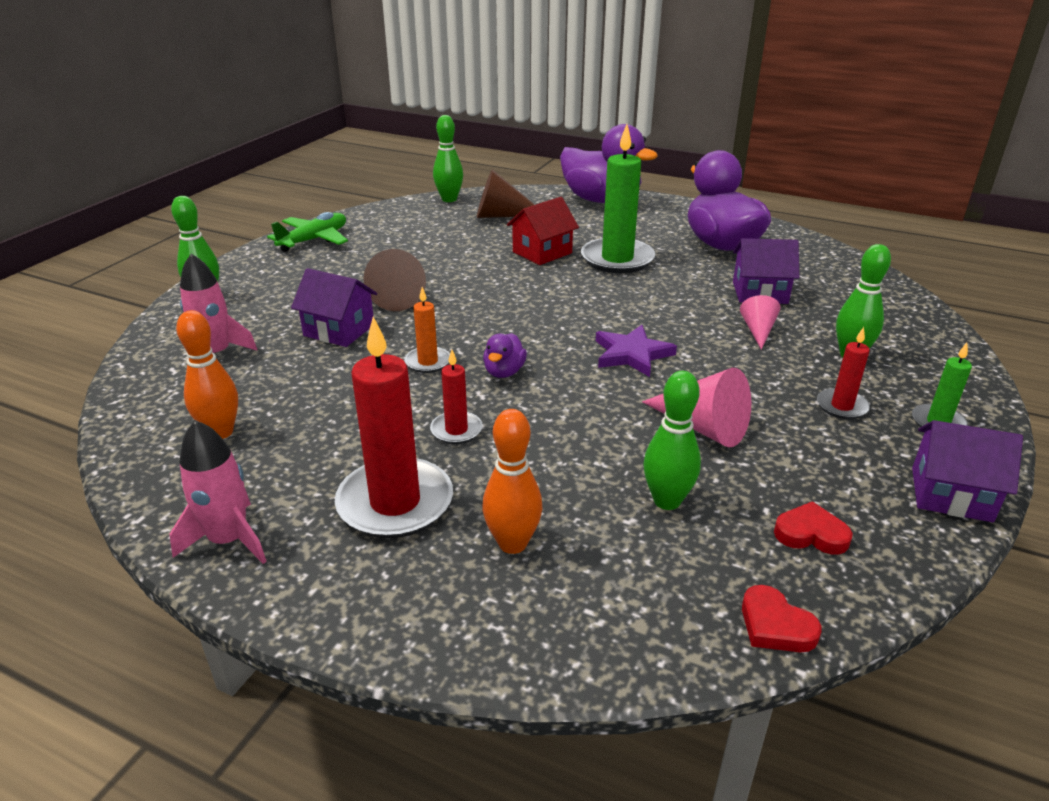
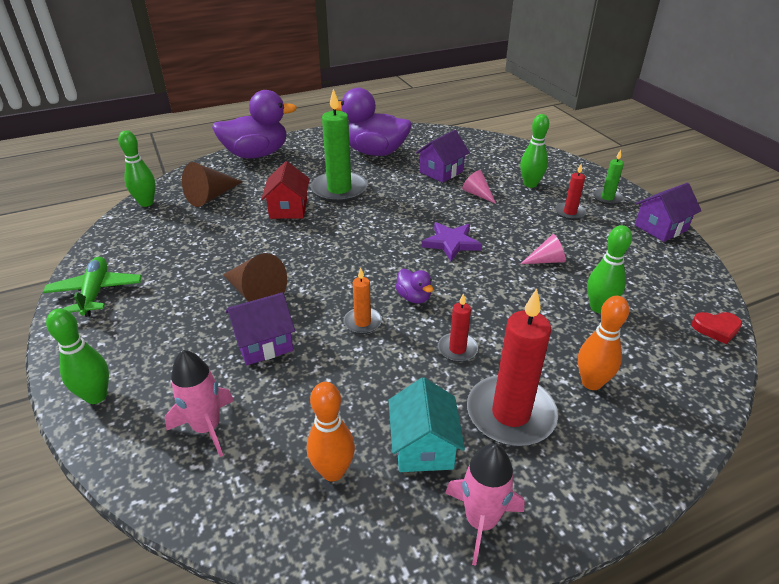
camera: 50 degrees left, 5 degrees up
pink cone [642,368,751,447] -> pink cone [520,234,566,264], size x0.61
red heart [774,501,853,555] -> none
none -> turquoise house [388,377,465,472]

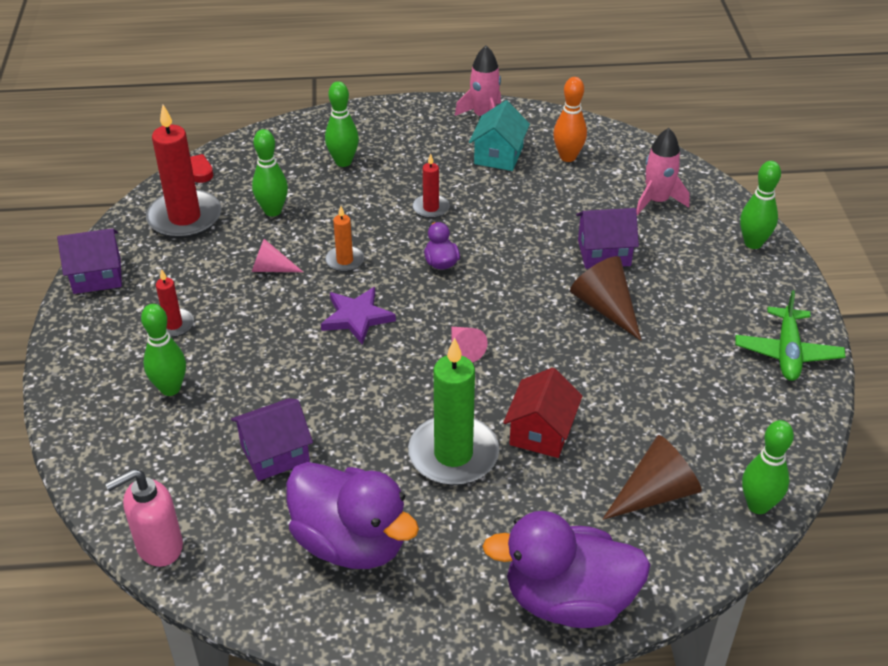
camera: 160 degrees left, 5 degrees up
orange candle [344,268,382,334] -> orange candle moved to [325,206,364,272]
pink cone [462,170,496,204] -> pink cone moved to [451,327,488,363]
red candle [467,289,558,446] -> red candle moved to [146,105,221,239]
orange bowling pin [578,296,629,390] -> green bowling pin [325,81,359,167]
green candle [593,150,624,205] -> none
none -> pink soap dispenser [105,469,183,567]

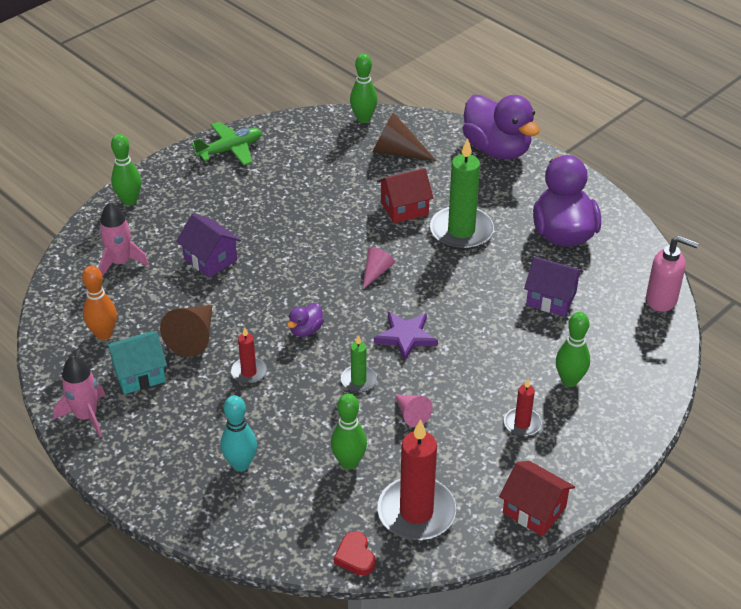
camera: 130 degrees left, 0 degrees up
purple house [57,228,122,294] -> red house [499,461,575,536]
green bowling pin [325,81,359,167] -> turquoise bowling pin [221,395,257,471]
orange candle [325,206,364,272] -> green candle [341,335,377,392]
brown cone [570,256,641,341] -> brown cone moved to [160,305,212,357]

